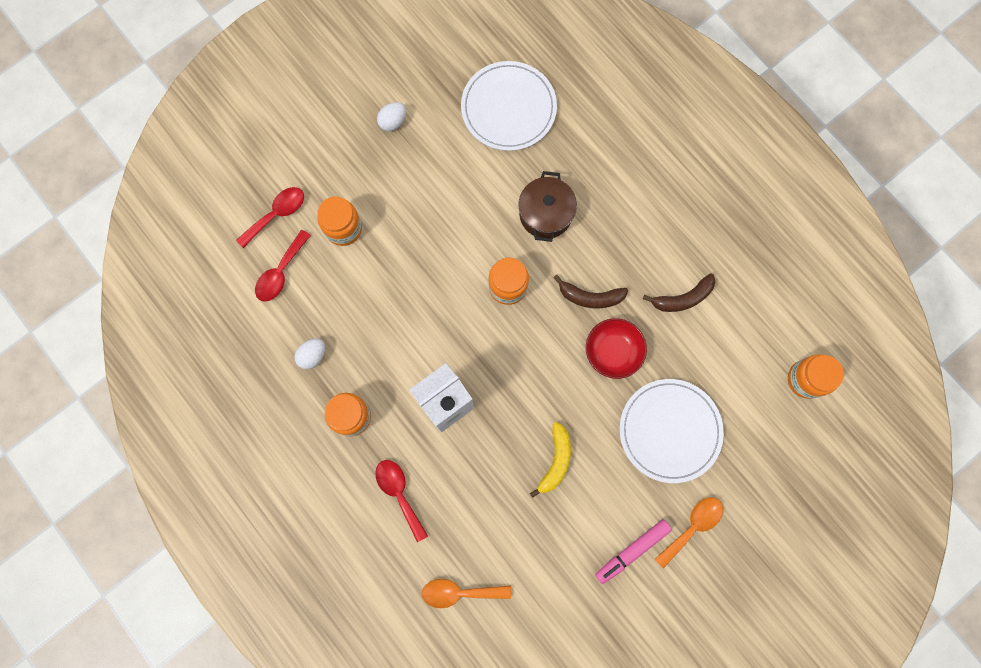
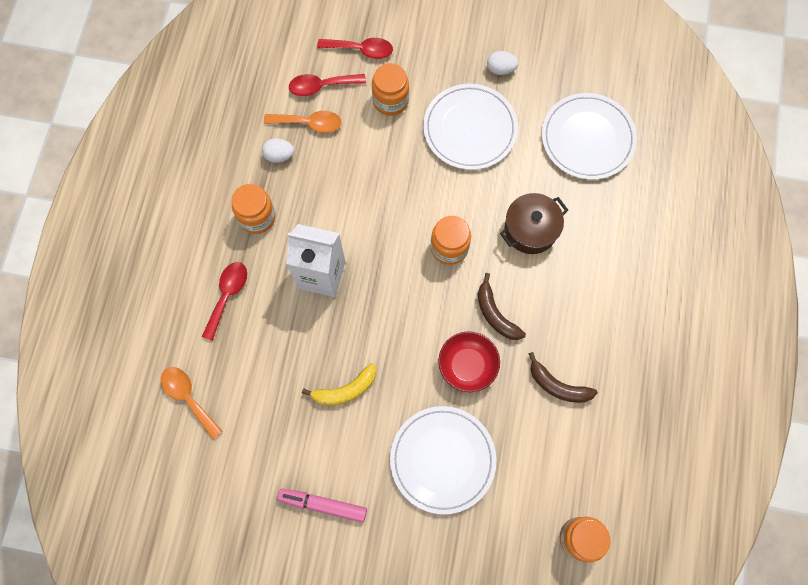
camera: 50 degrees right, 5 degrees down
orange spoon [654,497,723,568] -> orange spoon moved to [264,111,342,133]
none -> white plate [423,84,518,170]

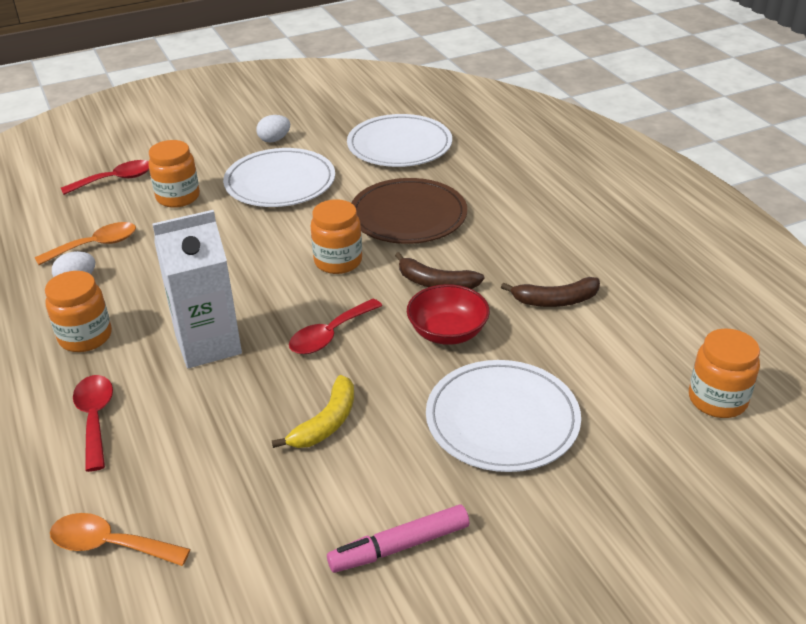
camera: 35 degrees left, 35 degrees down
red spoon [289,74,366,96] -> red spoon moved to [289,299,382,354]
brown pot [500,193,568,254] -> brown plate [352,178,467,244]

